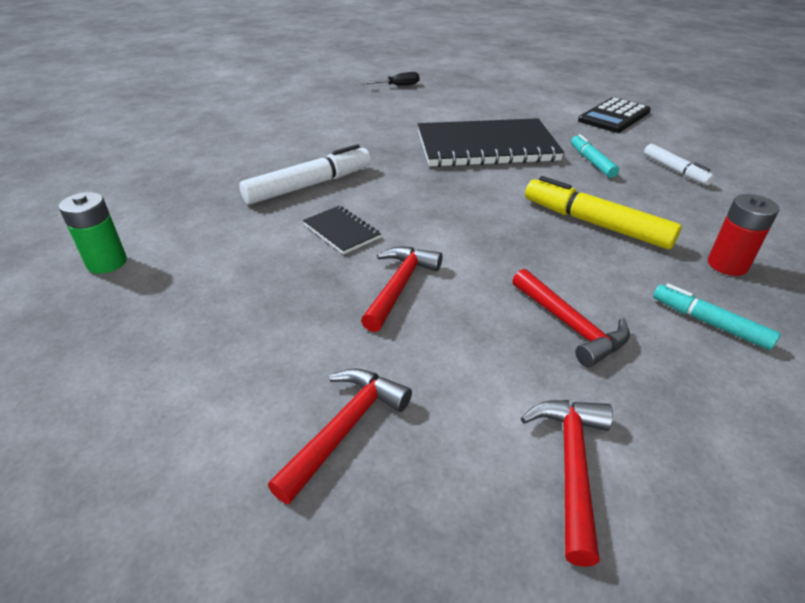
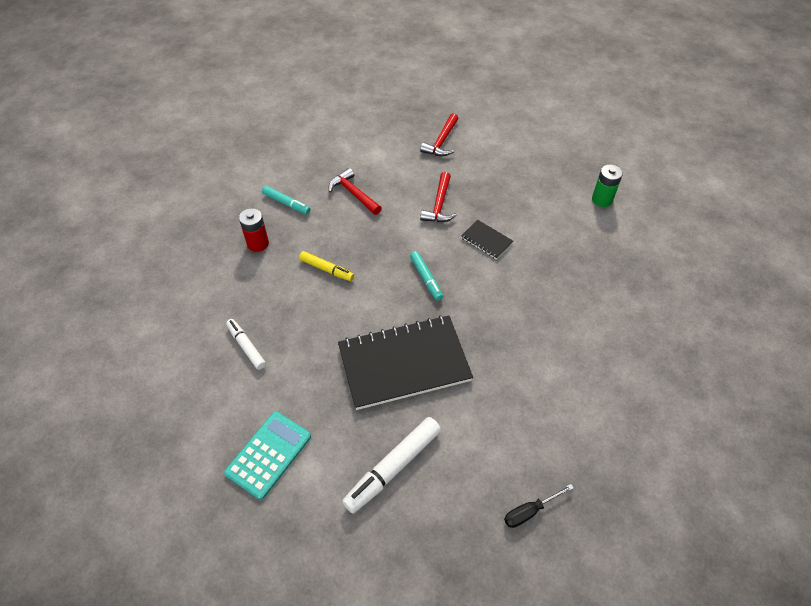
camera: 170 degrees right, 15 degrees up
white marker [239,144,371,205] -> white marker moved to [342,417,441,514]
red hammer [521,400,613,567] -> none
yellow marker [525,176,682,250] -> yellow marker [299,251,354,281], size x0.60
turquoise marker [571,134,619,178] -> turquoise marker moved to [410,251,443,301]
black calculator [578,97,651,133] -> turquoise calculator [224,411,311,500]

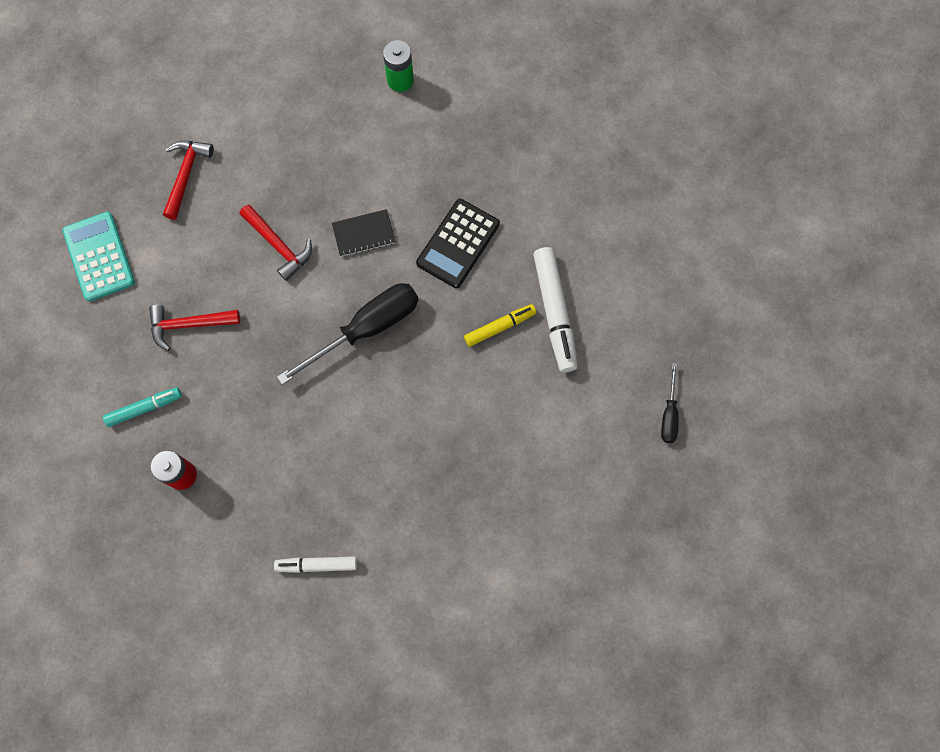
camera: 55 degrees left, 20 degrees up
turquoise calculator [224,411,311,500] -> turquoise calculator moved to [62,212,135,301]
yellow marker [299,251,354,281] -> yellow marker moved to [464,304,536,347]
black notebook [338,315,473,410] -> none
white marker [342,417,441,514] -> white marker moved to [533,247,578,372]
turquoise marker [410,251,443,301] -> black screwdriver [277,283,419,385]
red hammer [420,113,459,156] -> red hammer turned 135 degrees counterclockwise [163,141,214,220]
none -> black calculator [416,199,500,288]

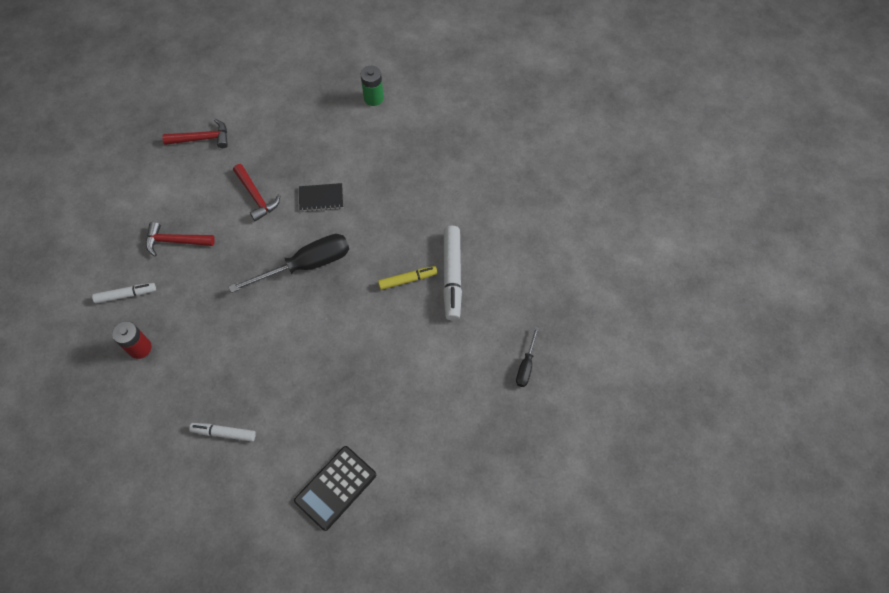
camera: 10 degrees right, 10 degrees down
turquoise calculator [62,212,135,301] -> none
turquoise marker [103,387,182,427] -> white marker [92,283,156,304]
red hammer [163,141,214,220] -> red hammer turned 60 degrees clockwise [162,119,228,148]
black calculator [416,199,500,288] -> black calculator moved to [294,446,376,531]

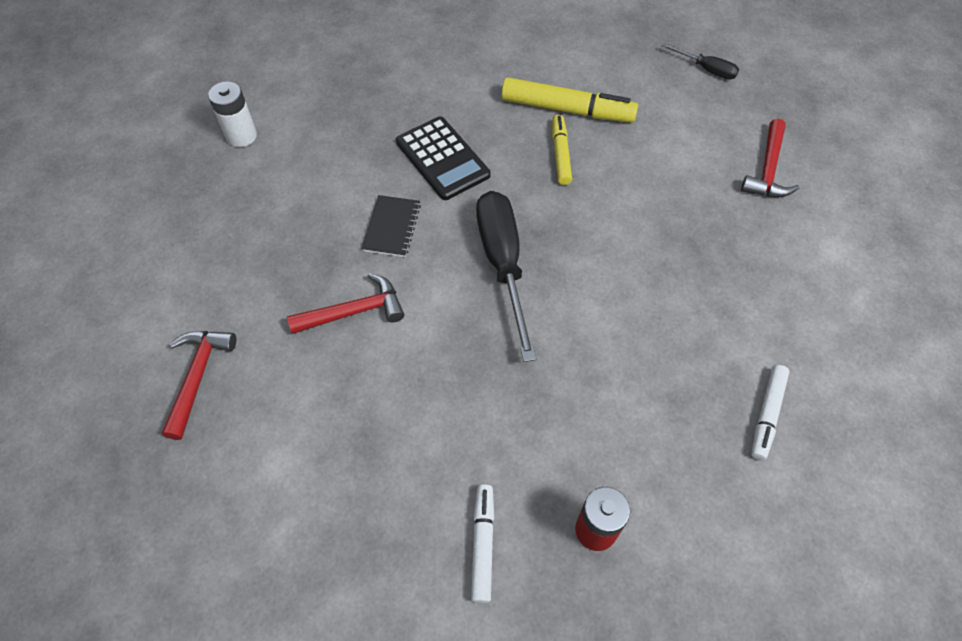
camera: 75 degrees left, 5 degrees down
red hammer [146,222,215,256] -> red hammer moved to [741,119,799,197]
black calculator [294,446,376,531] -> black calculator moved to [396,117,490,200]
green battery [360,66,384,106] -> white battery [208,81,257,147]
white marker [443,226,462,320] -> yellow marker [501,77,638,123]

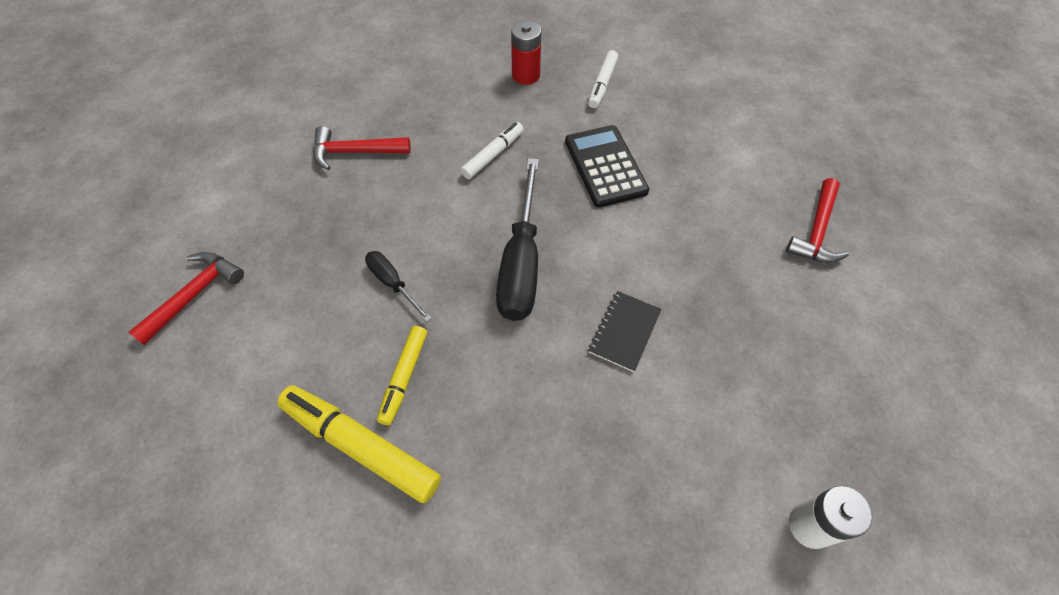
camera: 165 degrees left, 0 degrees up
red hammer [287,273,404,334] -> red hammer moved to [313,126,411,170]
black calculator [396,117,490,200] -> black calculator moved to [565,125,649,207]
black screwdriver [662,43,739,80] -> black screwdriver moved to [365,251,432,322]
white marker [751,365,789,460] -> white marker moved to [461,122,524,179]

